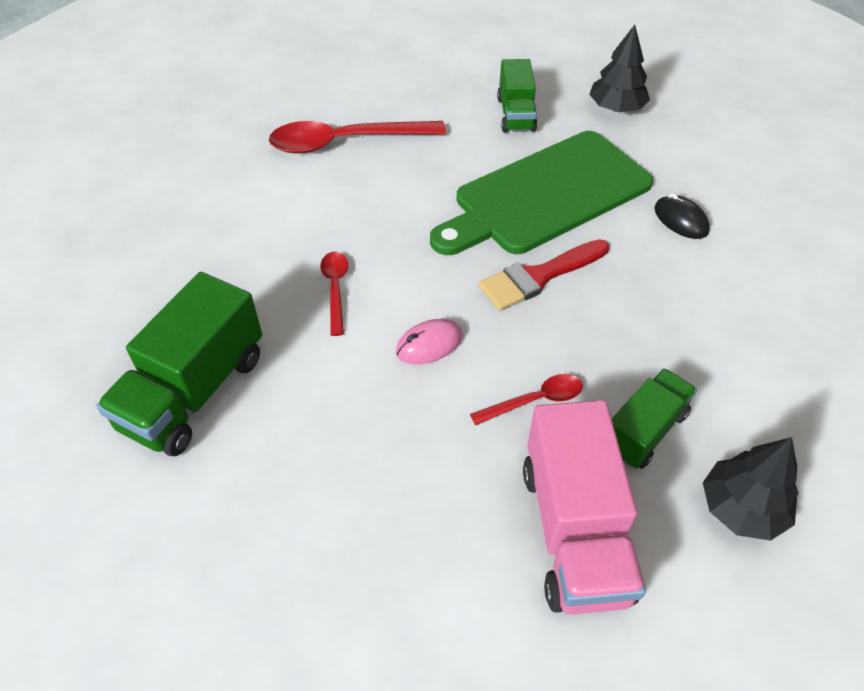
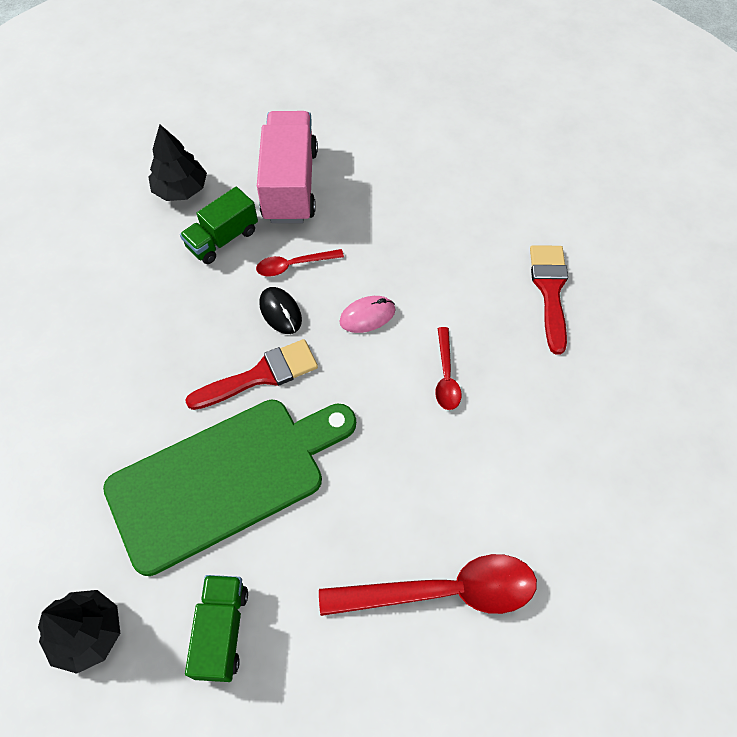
camera: 175 degrees left, 10 degrees up
green truck [96,272,262,456] -> red brush [530,245,568,355]
black mouse [654,193,710,239] -> black mouse moved to [259,287,302,334]

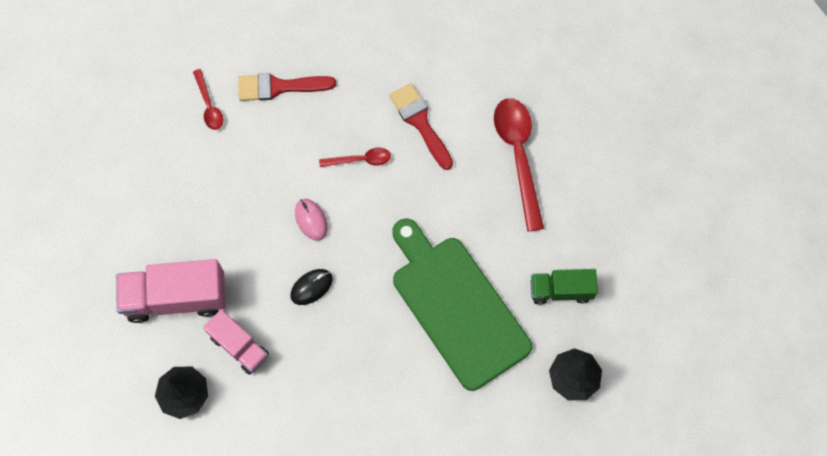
camera: 95 degrees left, 10 degrees up
green truck [180,187,258,264] -> pink truck [203,310,269,375]
red brush [185,339,318,410] -> red brush moved to [389,83,453,170]
red spoon [256,249,344,277] -> red spoon moved to [193,69,223,130]

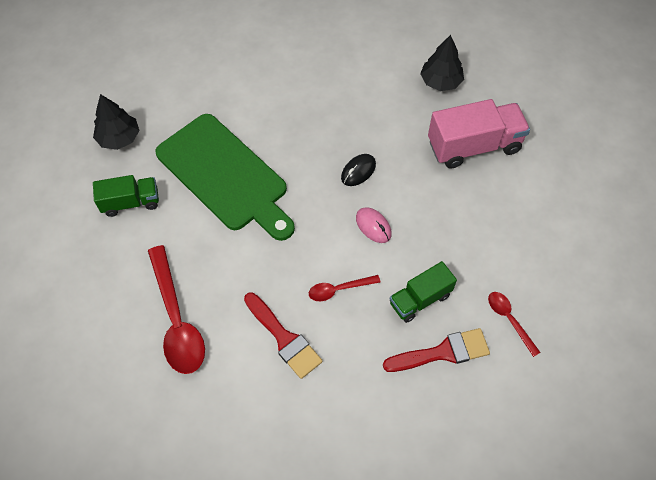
camera: 170 degrees right, 10 degrees down
pink truck [203,310,269,375] -> none
none -> green truck [390,261,457,323]

